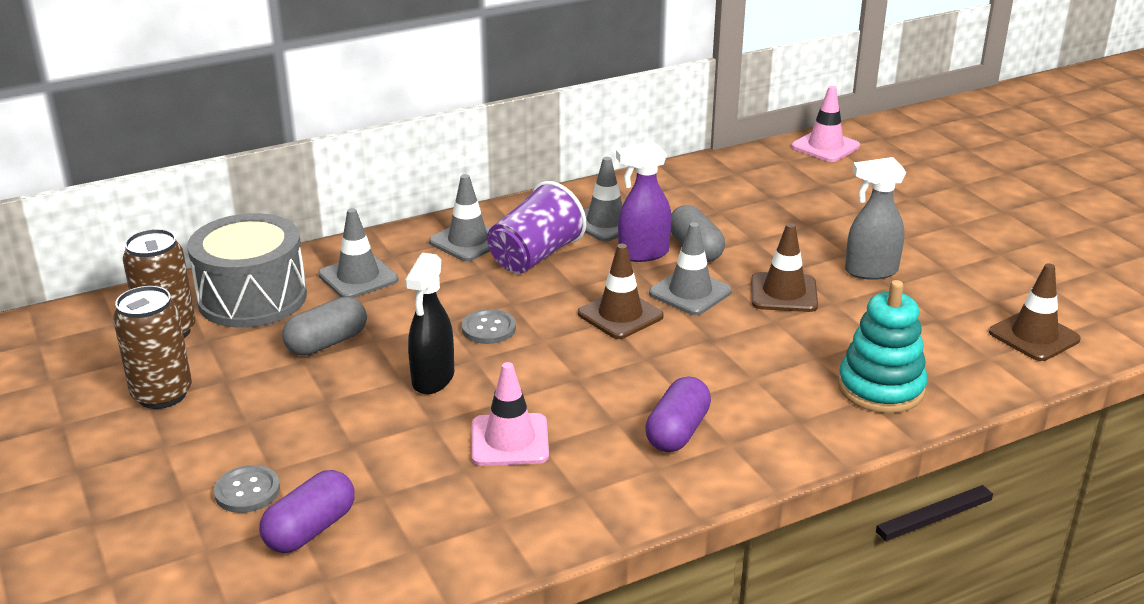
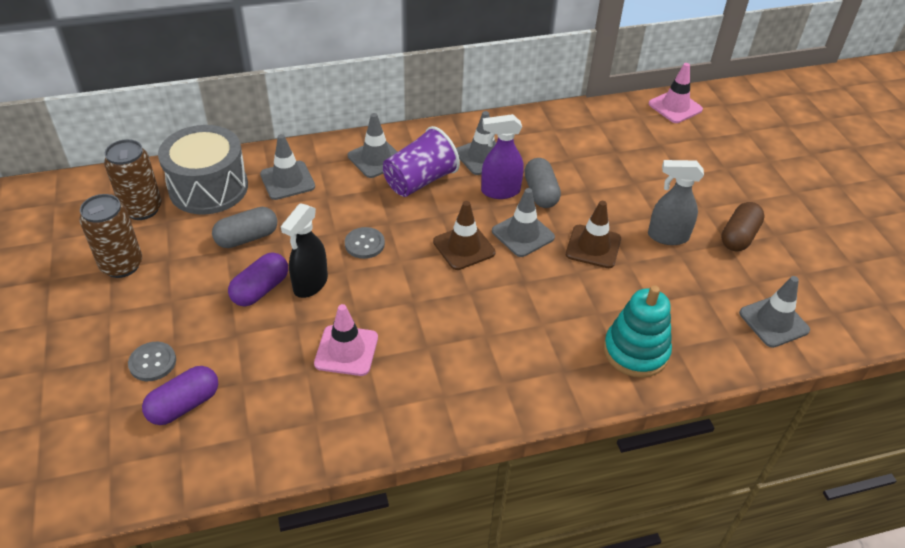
camera: 10 degrees right, 15 degrees up
purple capsule [645,376,711,452] -> purple capsule moved to [228,252,288,307]
brown traffic cone [989,263,1081,361] -> grey traffic cone [739,276,810,348]
none -> brown capsule [721,202,764,251]

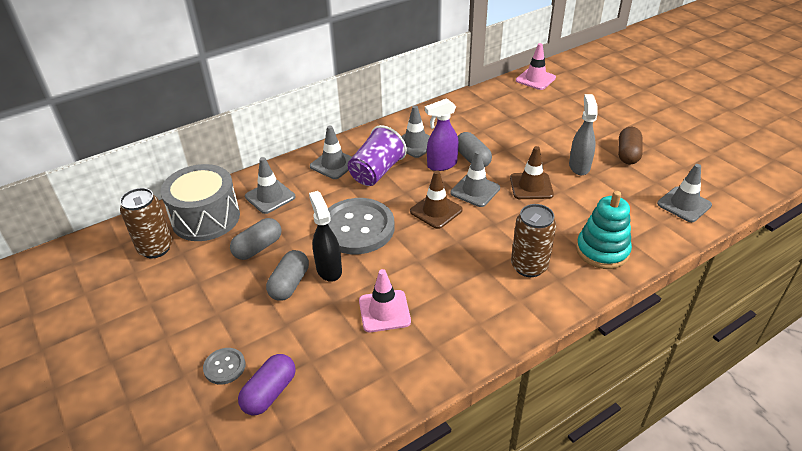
camera: 15 degrees left, 5 degrees down
brown can [80,194,142,278] -> brown can moved to [511,204,556,277]
purple capsule [228,252,288,307] -> grey capsule [266,250,309,301]
black spray bottle [281,203,328,298] -> black spray bottle turned 150 degrees clockwise [309,191,342,282]
grey button [345,227,385,259] -> grey button [328,198,395,254], size x2.23
grey spray bottle [648,160,704,245] -> grey spray bottle turned 105 degrees clockwise [569,94,598,175]

